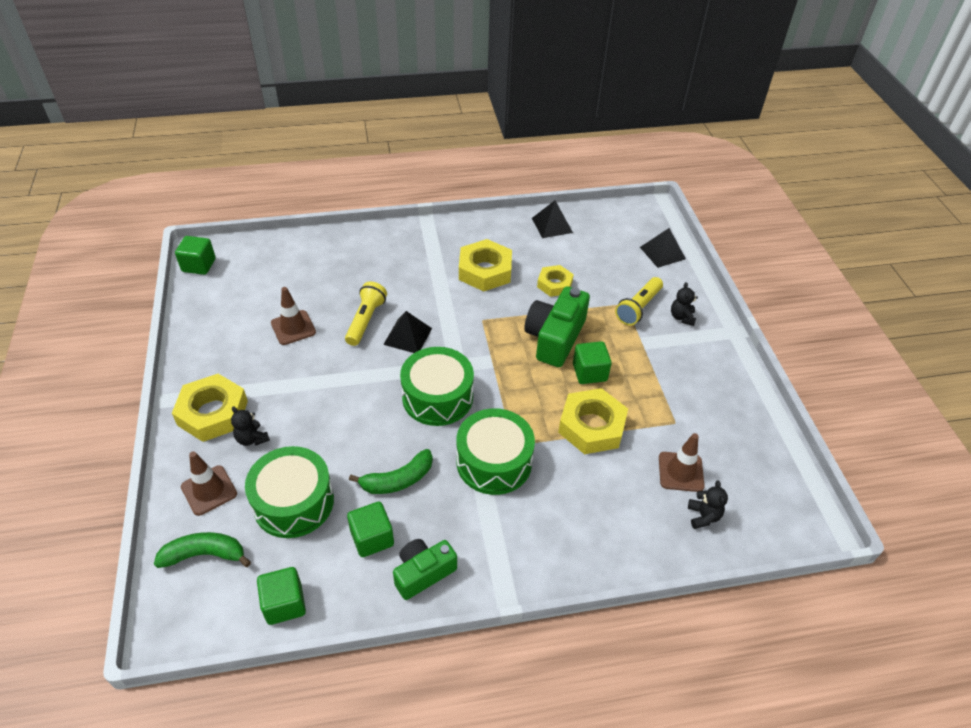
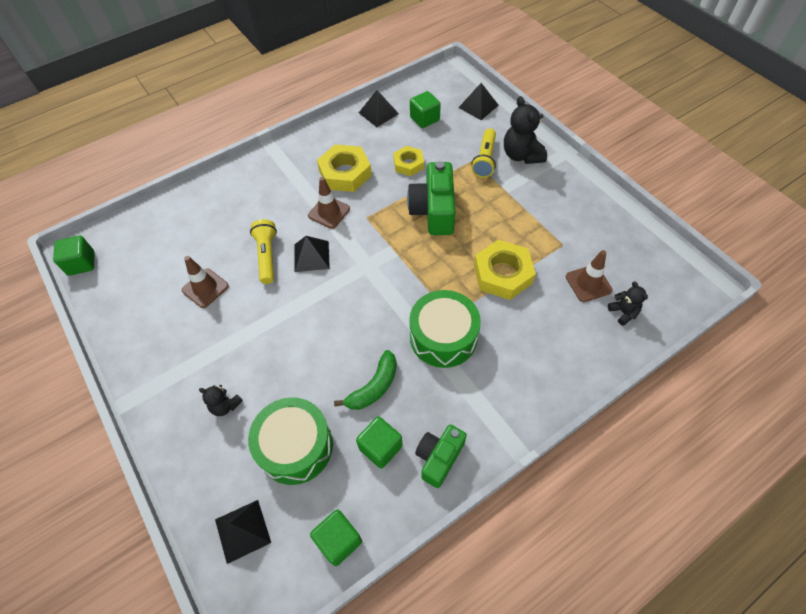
camera: 20 degrees left, 10 degrees up
green banana [154,532,251,568] -> black pyramid [215,500,271,564]
yellow nut [172,374,248,442] -> none
brown traffic cone [181,451,237,516] -> brown traffic cone moved to [308,177,350,229]
green drum [400,347,474,426] -> none
green cube [573,341,612,384] -> green cube moved to [410,91,441,128]
black teddy bear [671,282,698,326] -> black teddy bear [504,96,547,164], size x1.83

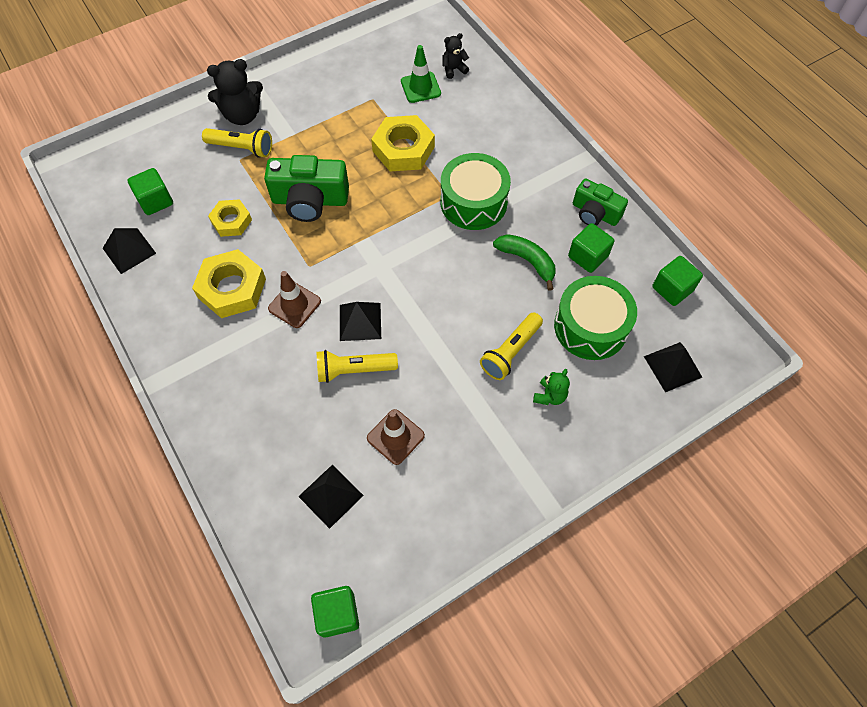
camera: 90 degrees left, 5 degrees up
black teddy bear [199,385,243,416] -> green teddy bear [533,369,570,405]
black pyramid [458,83,499,120] -> black pyramid moved to [298,464,364,529]
brown traffic cone [566,250,613,302] -> green traffic cone [401,45,441,103]
none -> yellow flashlight [480,312,543,380]

